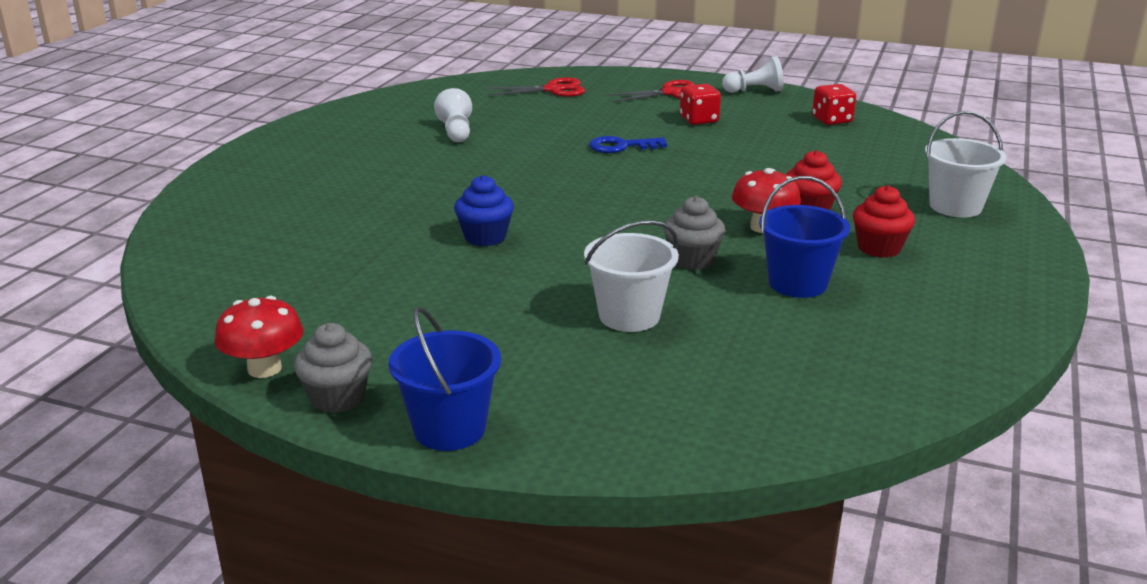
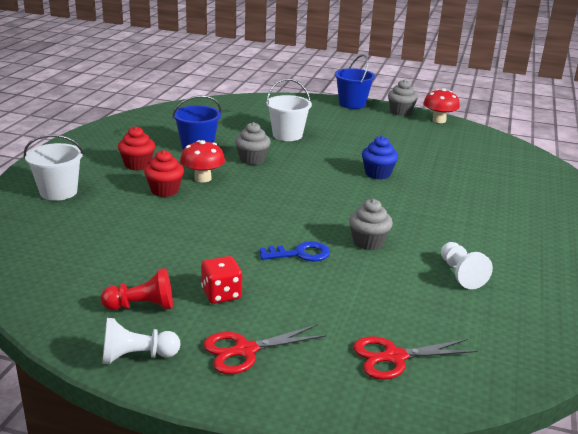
camera: 175 degrees right, 0 degrees up
red dice [812,84,856,125] -> none
none -> red pawn [101,268,173,310]
none -> grey cupcake [349,199,393,250]

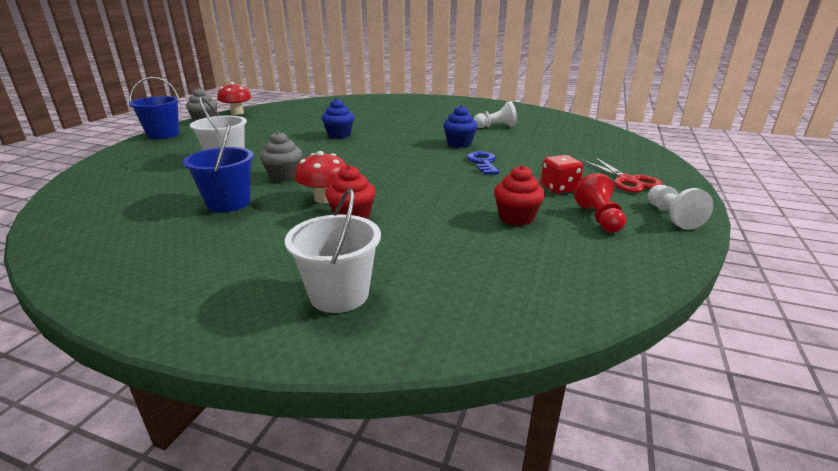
camera: 85 degrees left, 0 degrees up
red cupcake [118,126,155,170] -> red cupcake moved to [494,165,545,226]
grey cupcake [349,199,393,250] -> blue cupcake [443,105,478,148]
red scissors [353,337,478,380] -> none

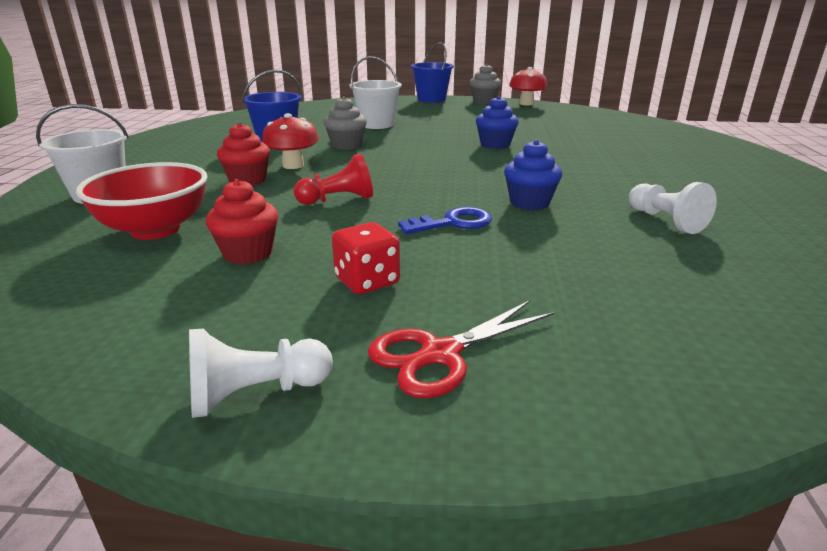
camera: 75 degrees right, 0 degrees up
red pawn [574,173,626,232] -> red pawn moved to [294,154,373,205]
none -> red bowl [76,162,208,240]

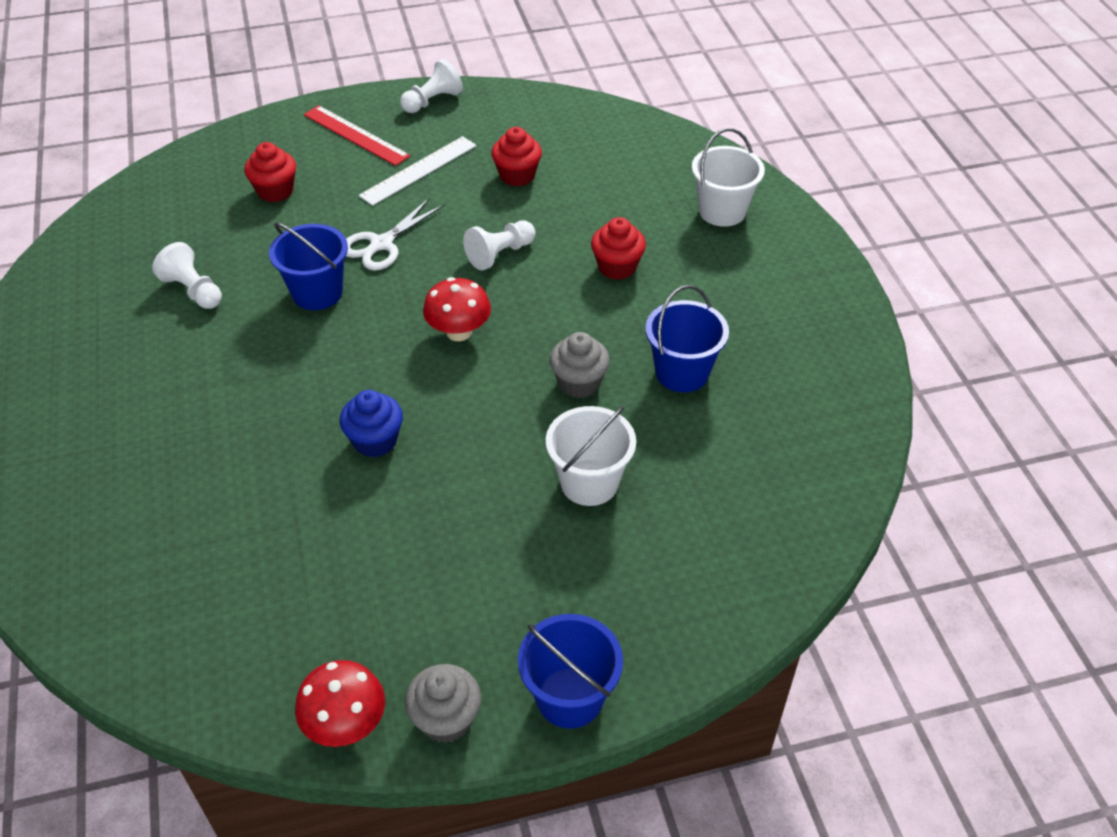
camera: 160 degrees right, 20 degrees up
red bowl [76,162,208,240] -> none
red mushroom [262,113,319,169] -> red mushroom moved to [423,277,491,341]
red pawn [294,154,373,205] -> white pawn [463,221,535,270]
red dice [332,222,400,294] -> white ruler [359,136,477,206]
red scissors [368,300,554,398] -> red ruler [304,105,411,166]
blue key [398,207,492,234] -> white scissors [346,198,444,271]
blue cupcake [504,140,562,210] -> blue bucket [269,223,348,310]
none -> red cupcake [244,142,296,202]

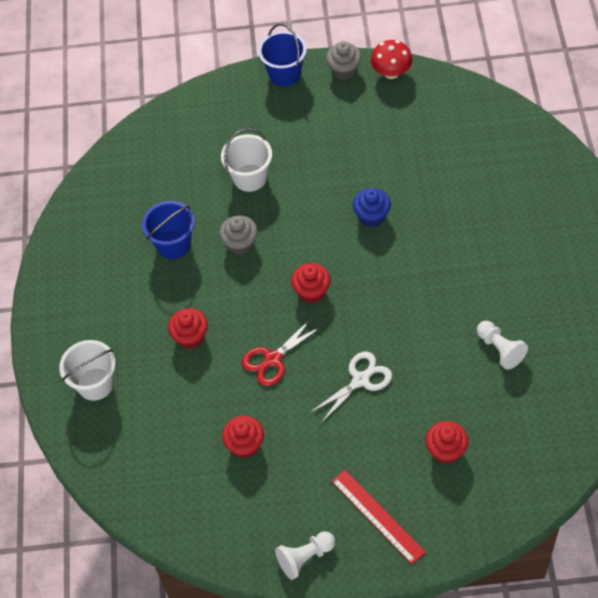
camera: 165 degrees left, 10 degrees up
blue bucket [269,223,348,310] -> none
white ruler [359,136,477,206] -> none
red mushroom [423,277,491,341] -> red cupcake [291,263,331,303]
white pawn [463,221,535,270] -> red scissors [242,317,324,386]

